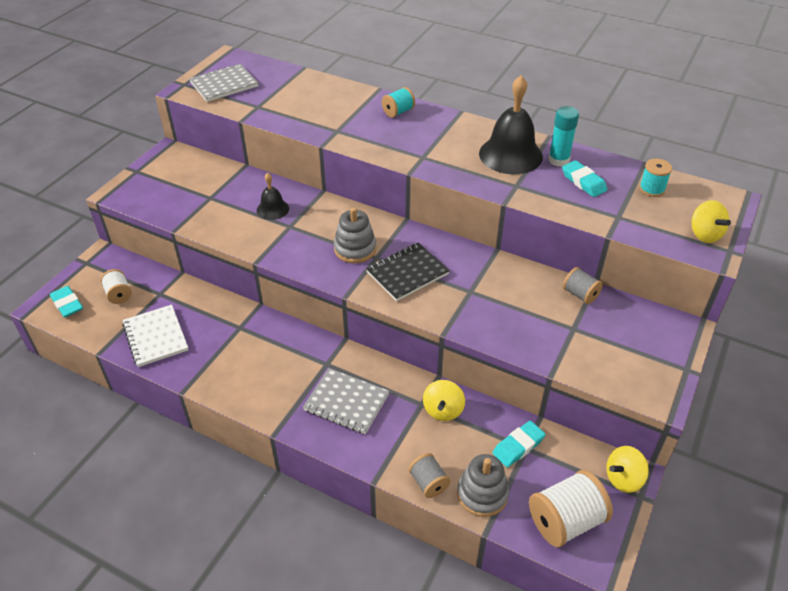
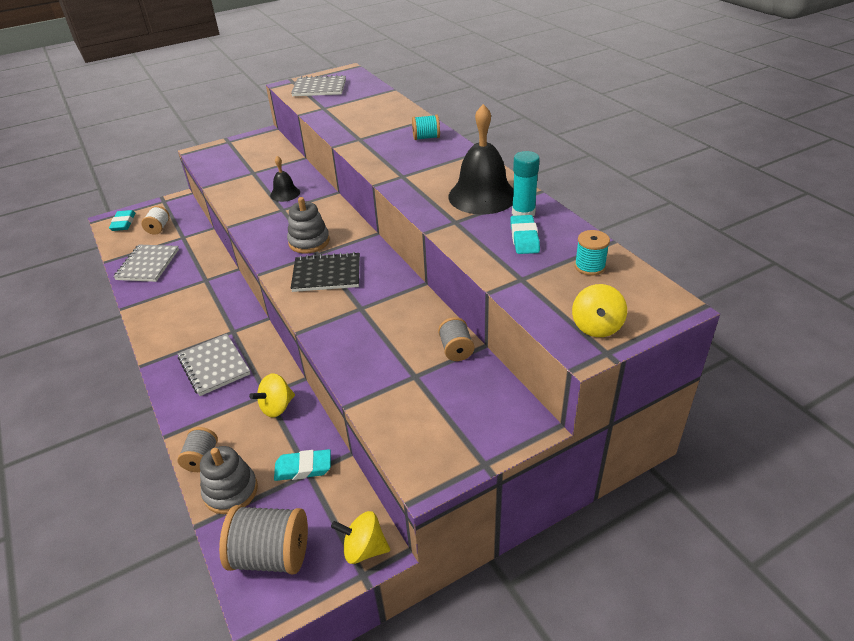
camera: 35 degrees right, 5 degrees down
white notebook [122,305,188,367] -> grey notebook [114,245,179,282]
white spool [529,470,613,547] -> grey spool [219,505,308,574]

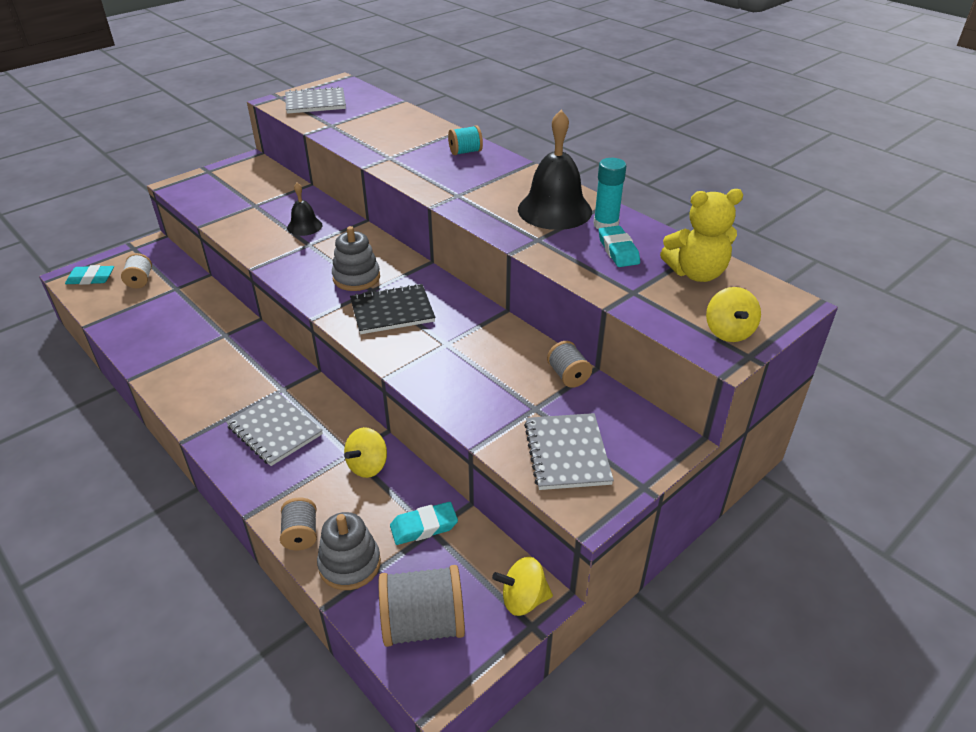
camera: 15 degrees left, 0 degrees up
turquoise eraser [109,210,135,231] -> turquoise eraser turned 75 degrees counterclockwise [65,265,114,285]
grey notebook [114,245,179,282] -> grey notebook moved to [524,413,614,490]
turquoise spool [575,230,610,276] -> yellow teddy bear [660,189,743,282]

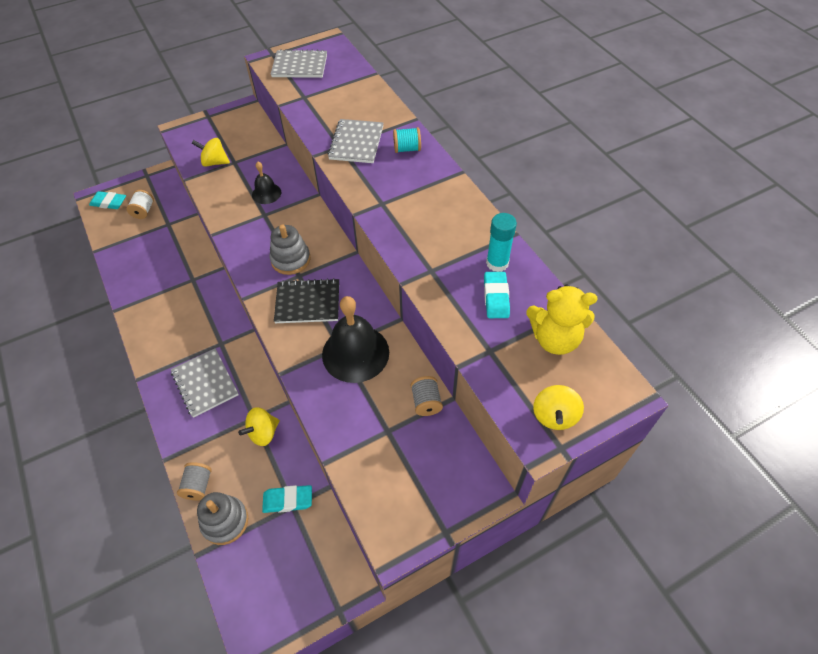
camera: 15 degrees right, 15 degrees up
grey spool [379,565,465,647] -> none
yellow spinning top [492,557,553,616] -> yellow spinning top moved to [192,138,230,167]
black bell [518,110,592,230] -> black bell moved to [322,296,389,383]
grey notebook [524,413,614,490] -> grey notebook moved to [328,119,383,163]

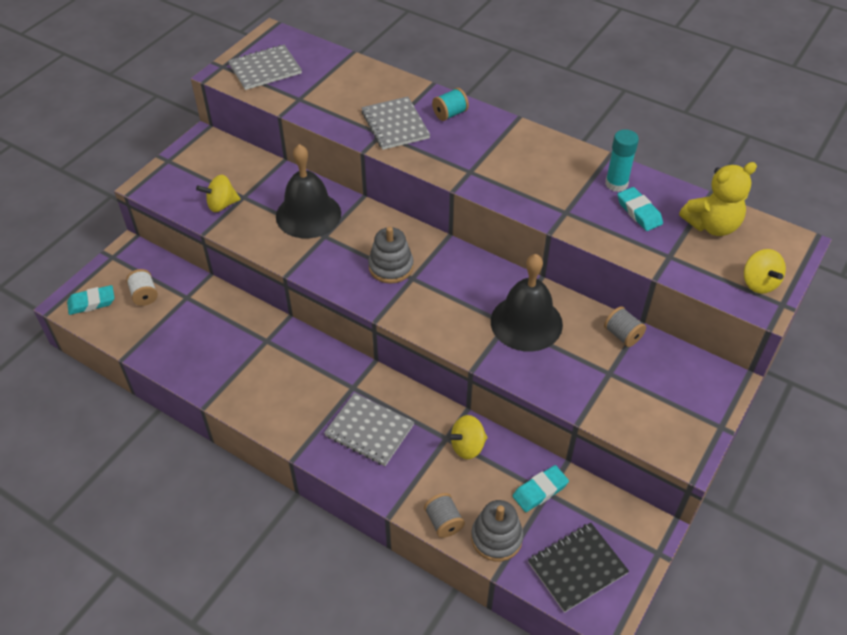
camera: 30 degrees left, 5 degrees down
yellow spinning top [238,407,280,446] -> yellow spinning top turned 45 degrees clockwise [447,415,488,459]
black bell [252,162,281,204] -> black bell [276,144,341,239], size x1.89
black notebook [274,278,339,323] -> black notebook moved to [528,523,629,613]

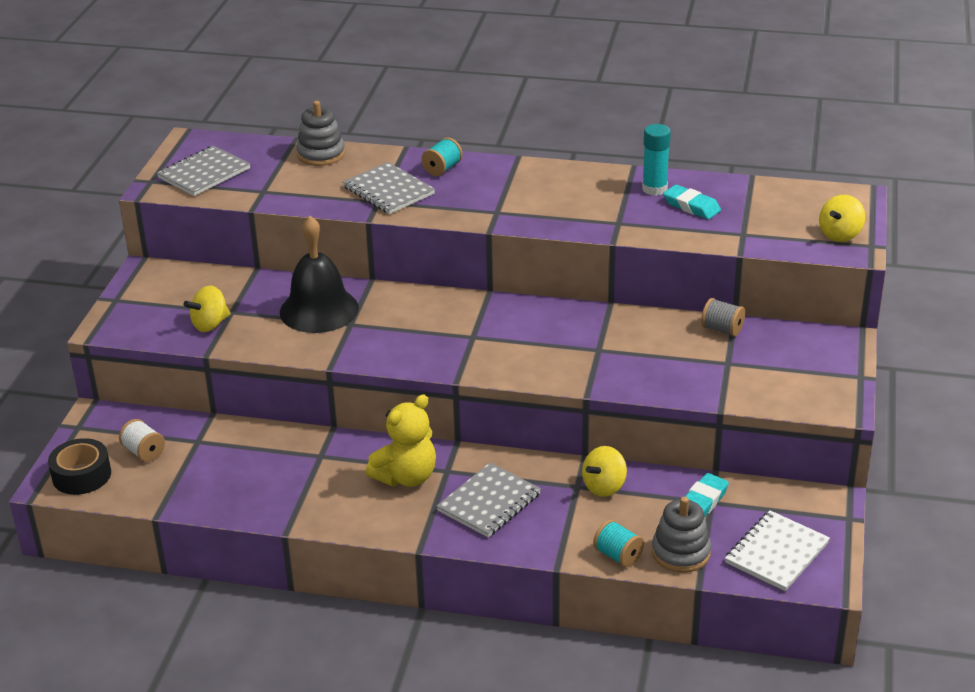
camera: 20 degrees left, 15 degrees down
turquoise eraser [67,285,114,315] -> black tape [48,438,111,495]
grey notebook [324,393,414,466] -> grey notebook turned 60 degrees counterclockwise [436,463,541,537]
grey stacking toy [368,227,414,284] -> grey stacking toy moved to [296,101,345,166]
grey spool [424,493,465,538] -> turquoise spool [593,520,644,567]
black bell [491,254,563,352] -> none
black notebook [528,523,629,613] -> white notebook [725,510,830,591]
yellow teddy bear [679,162,757,236] -> yellow teddy bear moved to [365,394,436,487]
yellow spinning top [744,249,786,294] -> yellow spinning top turned 75 degrees clockwise [819,195,865,242]

